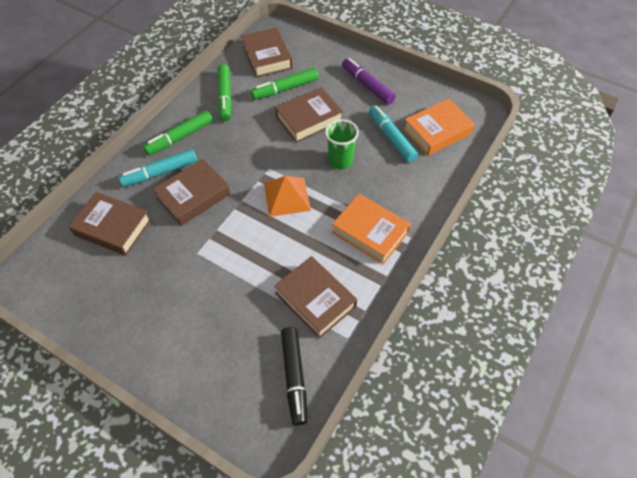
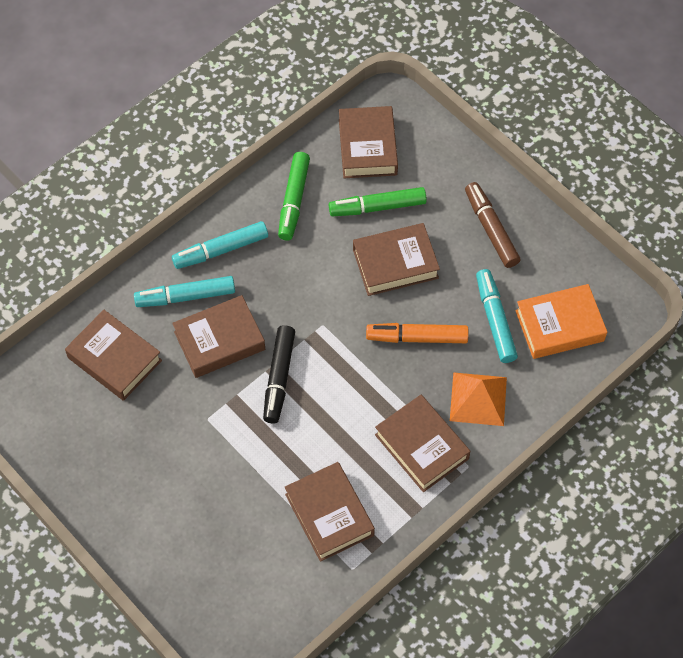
camera: 15 degrees right, 5 degrees up
green marker [143,110,213,155] -> turquoise marker [172,221,268,269]
orange pyramid [264,176,311,217] -> orange pyramid moved to [450,372,507,426]
black marker [281,327,308,426] -> black marker moved to [263,325,295,424]
green cup [325,119,359,169] -> orange marker [366,323,469,343]
orange book [332,194,411,264] -> brown book [375,395,470,492]
purple marker [342,58,396,105] -> brown marker [465,182,520,268]

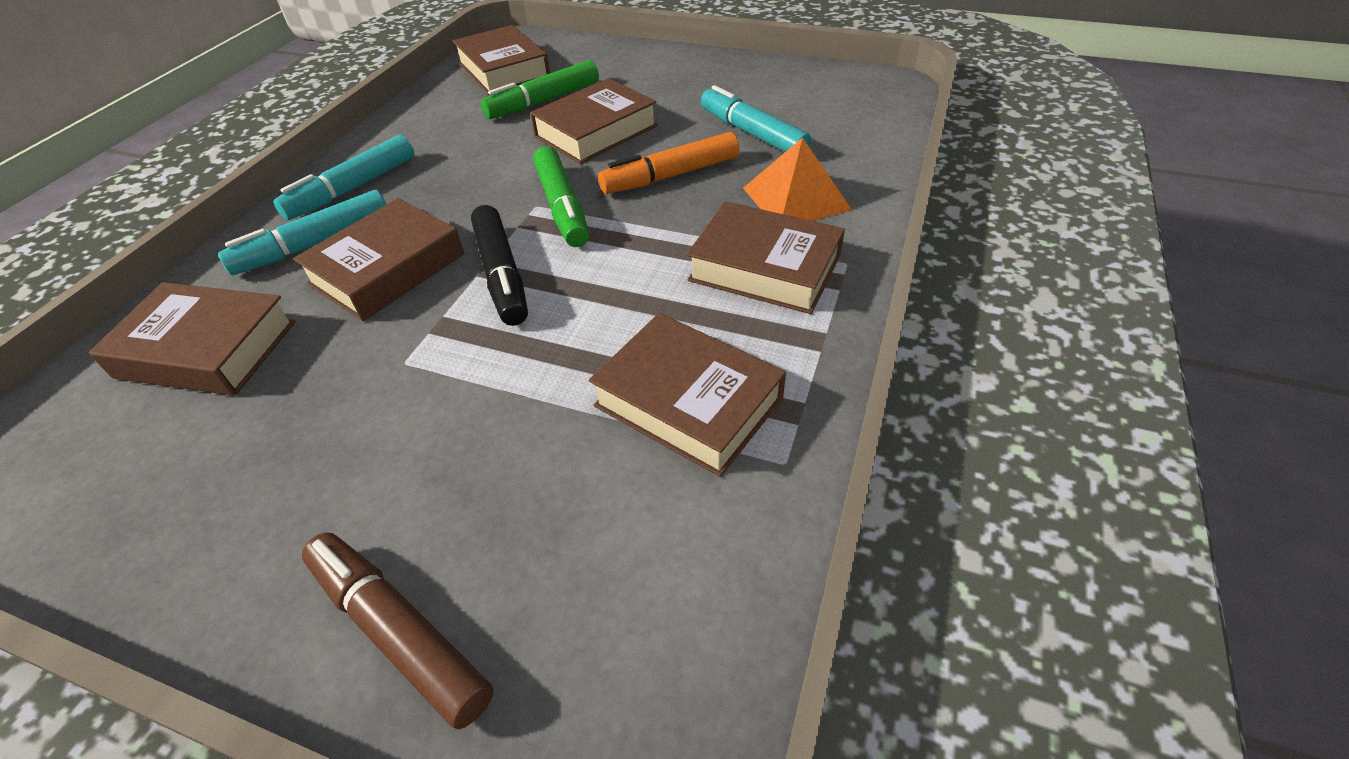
camera: 25 degrees left, 15 degrees down
green marker [278,152,310,241] -> green marker moved to [533,146,589,247]
brown marker [465,182,520,268] -> brown marker moved to [302,533,494,729]
orange book [515,284,607,359] -> none

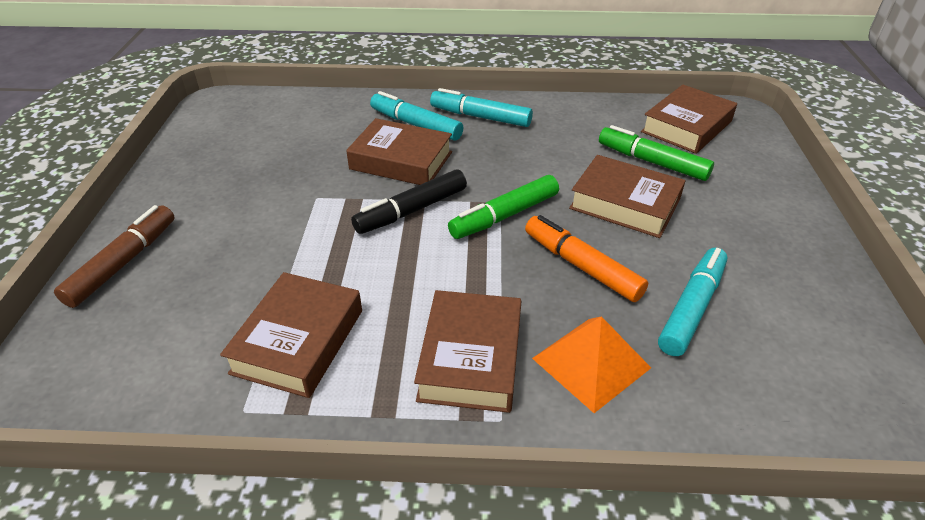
camera: 70 degrees right, 5 degrees down
brown book [88,282,296,396] -> none

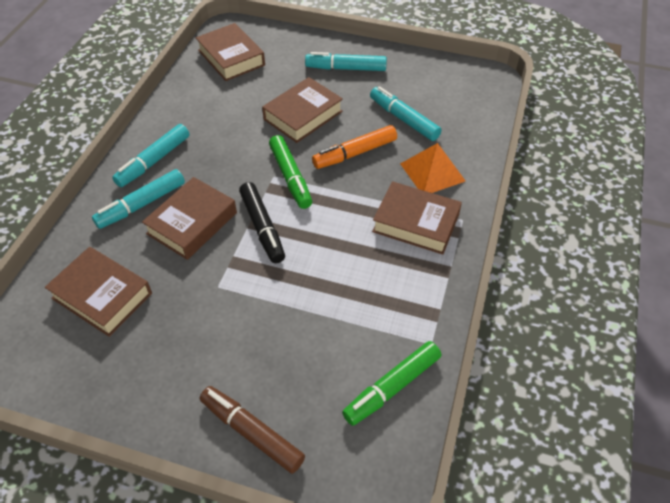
camera: 75 degrees left, 10 degrees up
brown book [220,272,362,398] -> brown book moved to [45,247,152,337]
green marker [599,125,714,181] -> green marker moved to [342,341,441,426]
none -> turquoise marker [305,52,387,71]

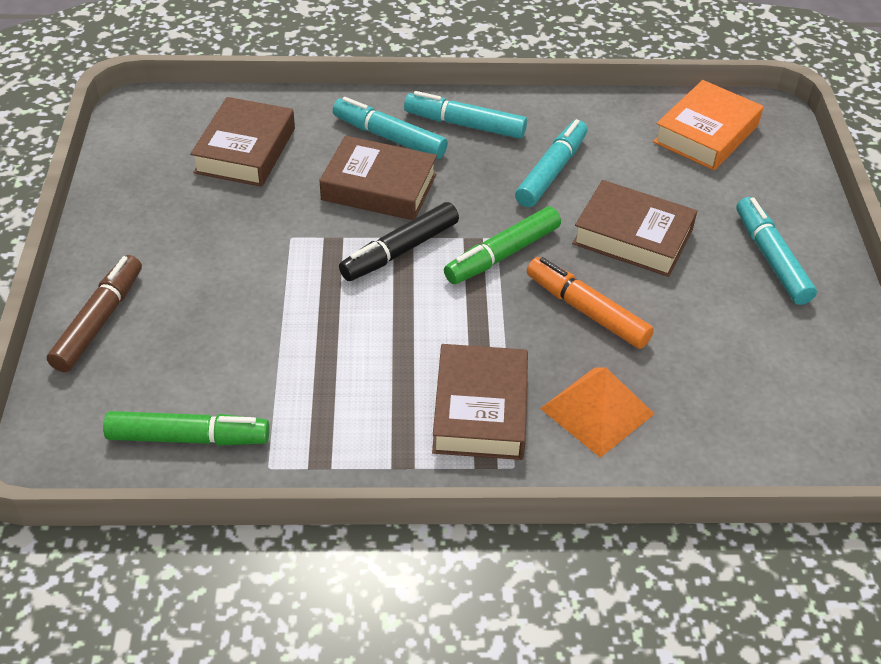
camera: 70 degrees right, 5 degrees down
brown book [196,23,265,81] -> orange book [653,80,763,170]
green marker [342,341,441,426] -> green marker turned 150 degrees clockwise [103,411,270,446]
turquoise marker [370,86,442,141] -> turquoise marker moved to [515,119,588,207]

